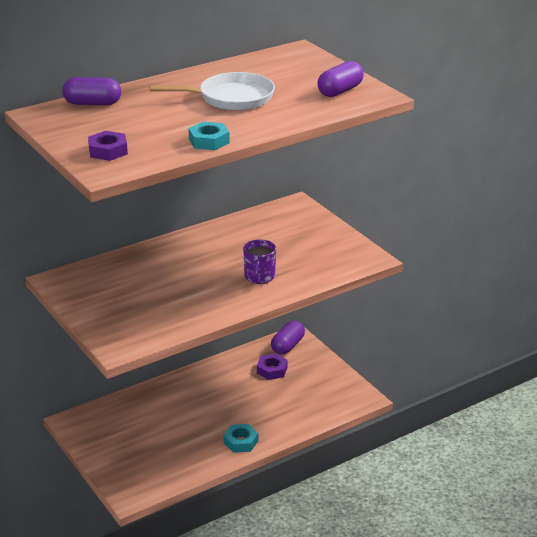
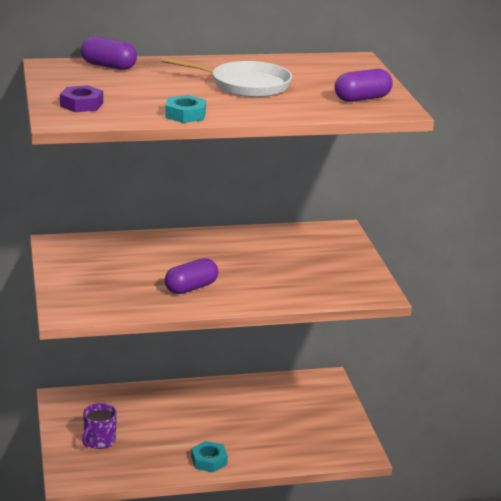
camera: 20 degrees right, 5 degrees down
purple mug [243,239,276,284] -> purple mug moved to [82,403,117,449]
purple nut [257,353,288,380] -> none
purple capsule [271,320,305,355] -> purple capsule moved to [165,258,218,294]

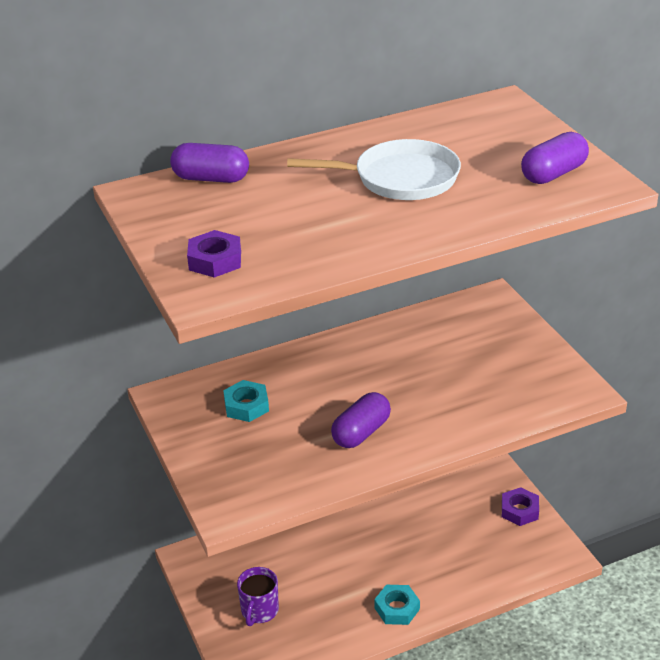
camera: 10 degrees left, 10 degrees up
turquoise nut [165,95,206,123] -> turquoise nut moved to [223,380,269,422]
none -> purple nut [502,487,539,526]

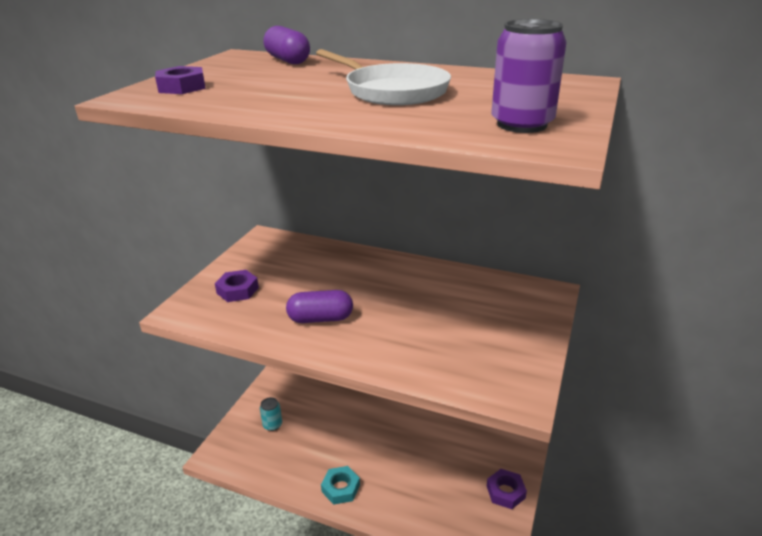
camera: 45 degrees right, 5 degrees down
turquoise nut [223,380,269,422] -> none
purple mug [237,567,279,626] -> turquoise can [260,397,282,431]
purple capsule [521,132,589,184] -> purple can [491,19,566,133]
none -> purple nut [215,270,259,302]

